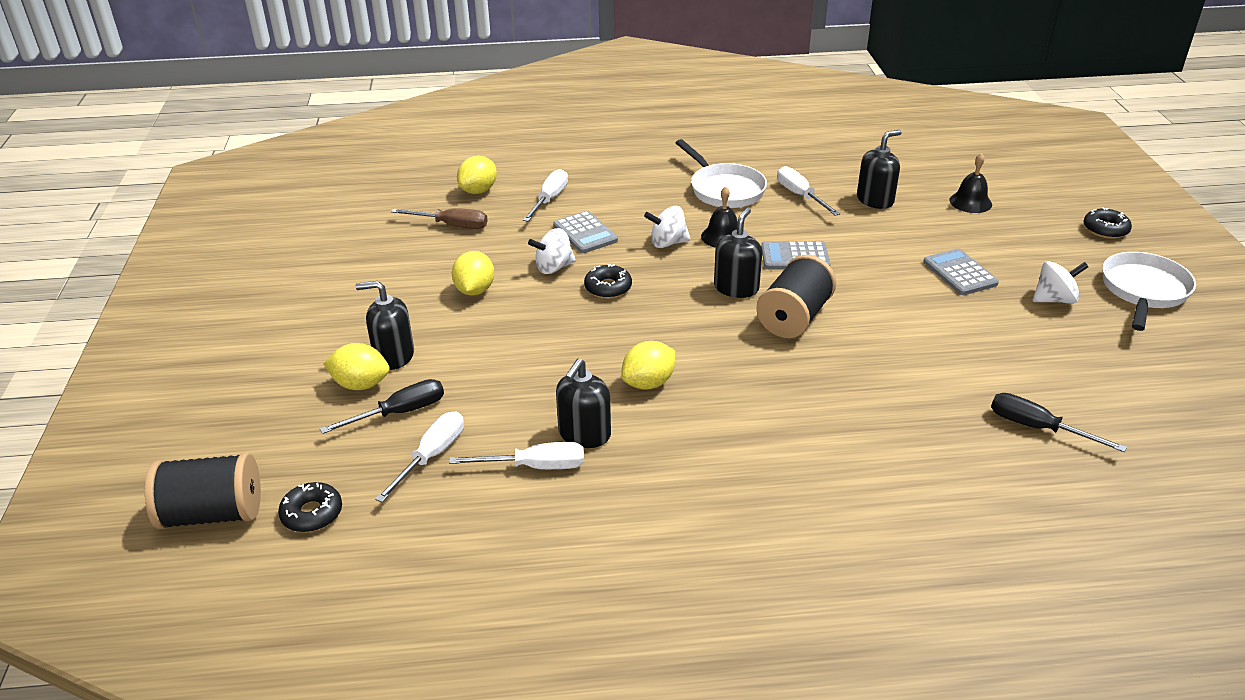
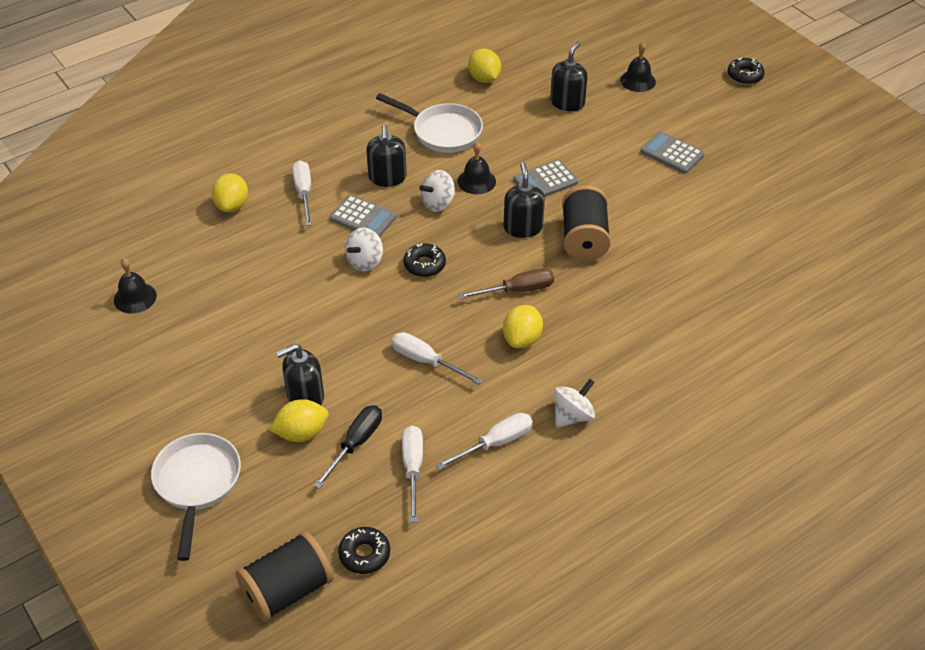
camera: 30 degrees left, 10 degrees up
brown screwdriver [391,208,488,229] -> brown screwdriver moved to [458,268,554,299]
yellow lemon [452,251,494,296] -> yellow lemon moved to [468,48,501,83]
black soap dispenser [556,359,611,448] -> black soap dispenser moved to [366,125,407,187]
white screwdriver [777,166,840,216] -> white screwdriver moved to [392,332,483,384]
black screwdriver [991,393,1127,452] -> none
white spinning top [1033,261,1088,304] -> white spinning top moved to [554,379,595,428]
white pan [1102,252,1196,331] -> white pan moved to [151,433,241,561]
none -> black bell [114,259,157,314]

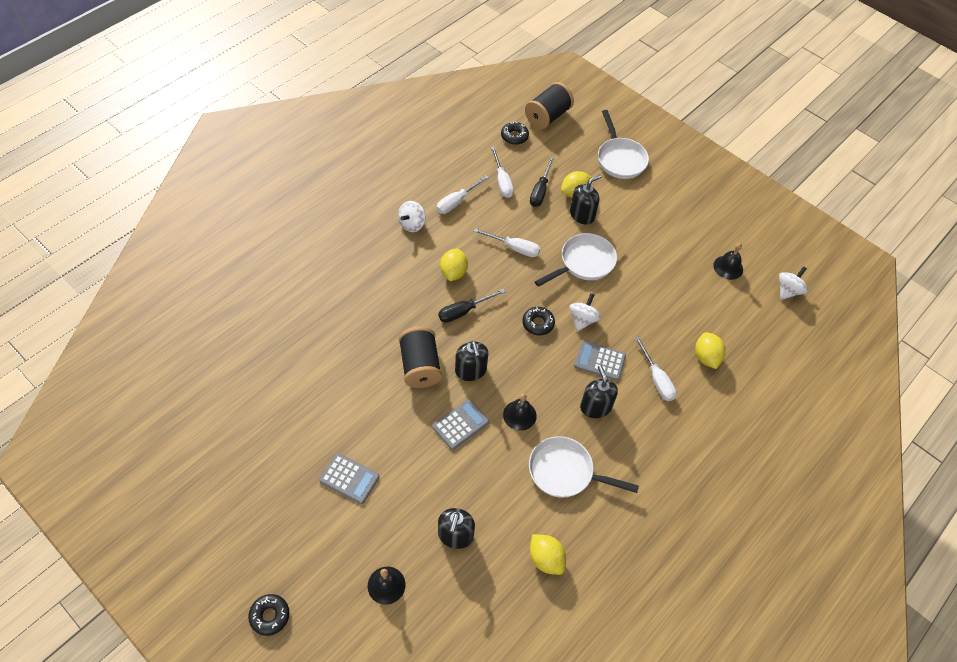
camera: 165 degrees right, 10 degrees up
white spinning top [419,170,455,212] -> white spinning top moved to [779,266,808,300]
brown screwdriver [458,268,554,299] -> black screwdriver [438,289,506,323]
none -> white pan [535,233,617,287]

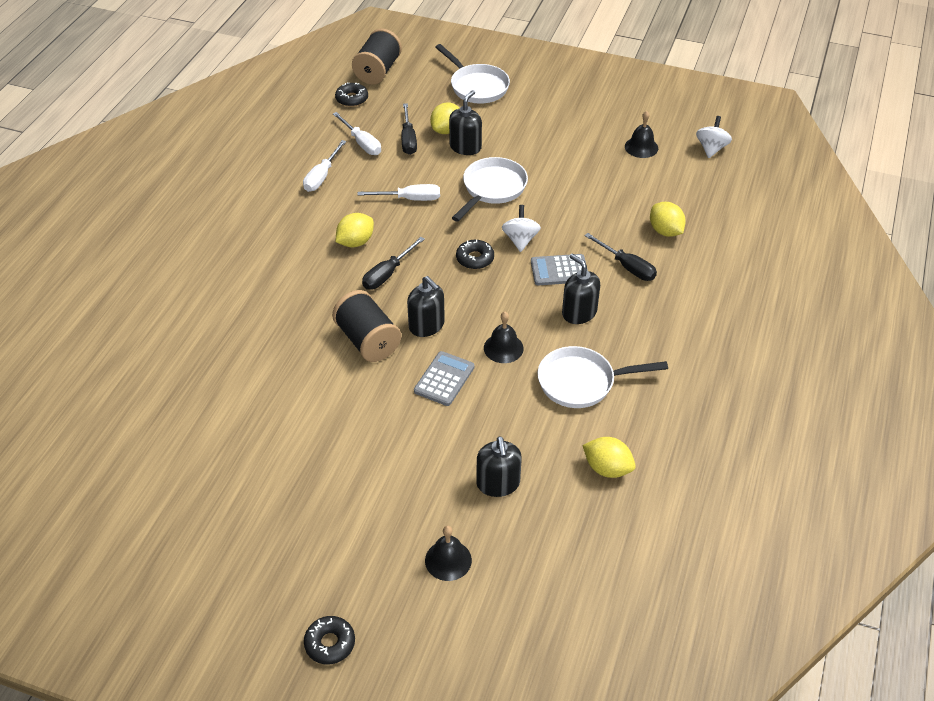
camera: 20 degrees left, 10 degrees down
grey calculator [319,453,380,504] -> none
white spinning top [398,201,426,232] -> none
yellow lemon [440,249,468,281] -> yellow lemon turned 60 degrees clockwise [336,213,374,248]
white screwdriver [635,336,677,401] -> black screwdriver [584,233,657,281]

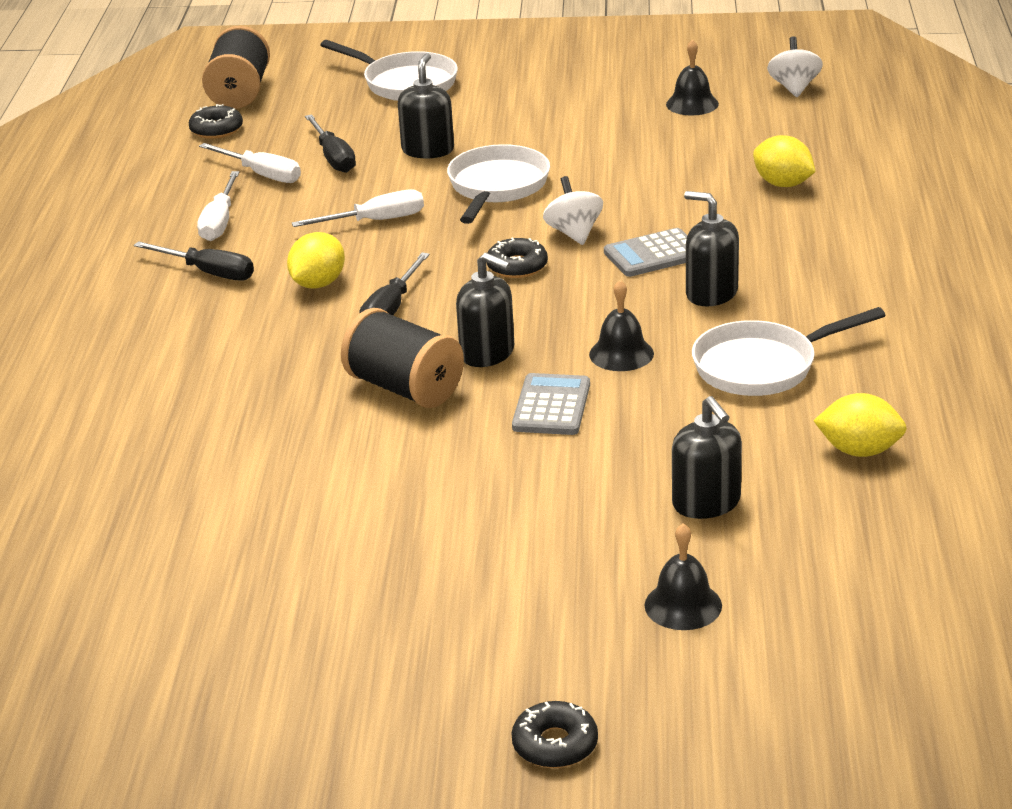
camera: 15 degrees left, 15 degrees down
yellow lemon [430,102,460,134] -> none
black screwdriver [584,233,657,281] -> black screwdriver moved to [134,241,254,281]

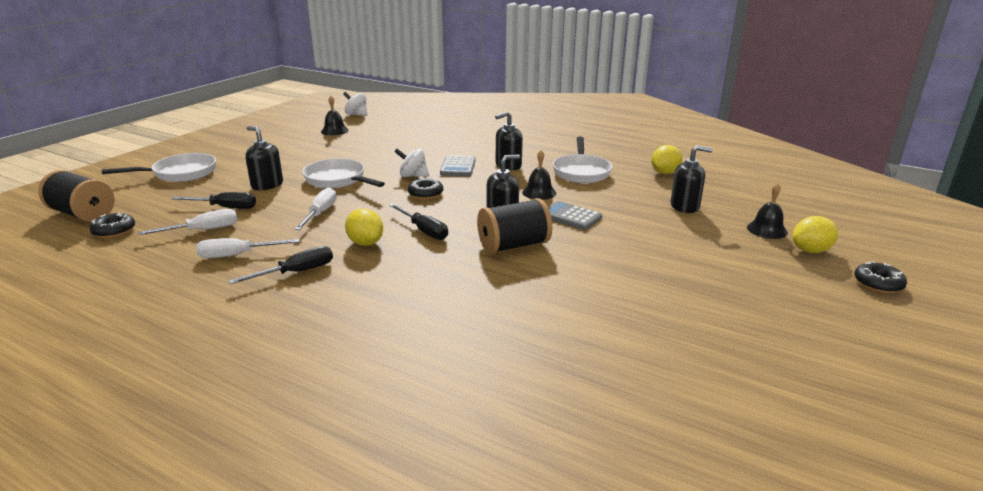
camera: 65 degrees left, 5 degrees down
white screwdriver [197,171,240,241] -> white screwdriver turned 135 degrees clockwise [196,238,300,258]
yellow lemon [753,135,816,187] -> yellow lemon moved to [793,216,838,253]

